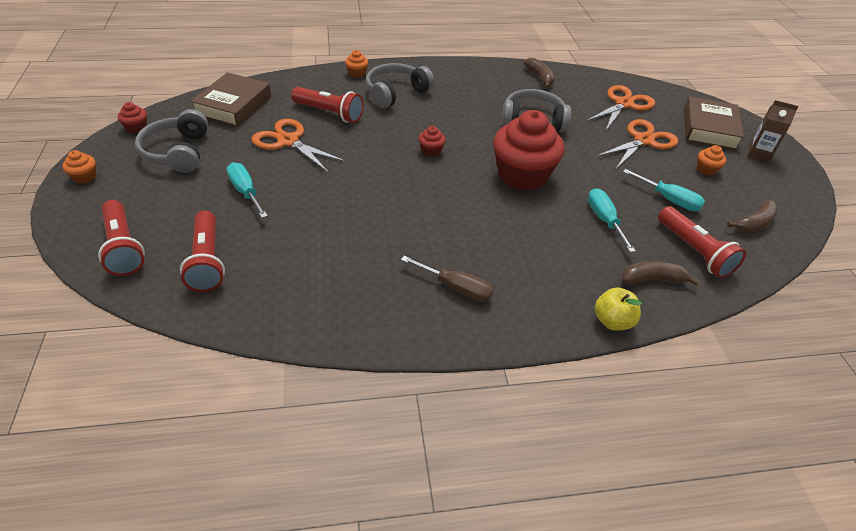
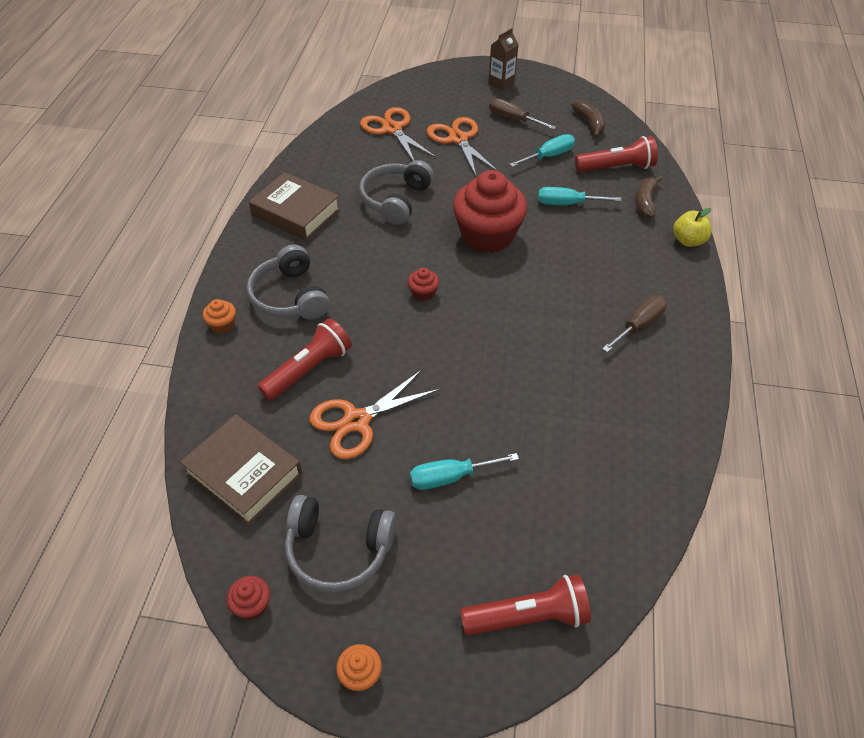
camera: 70 degrees left, 5 degrees up
red flashlight [180,210,225,292] -> none
brown banana [523,58,555,89] -> none
brown book [684,96,744,150] -> brown book moved to [249,172,340,240]
orange cupcake [697,145,726,175] -> brown screwdriver [489,98,556,130]

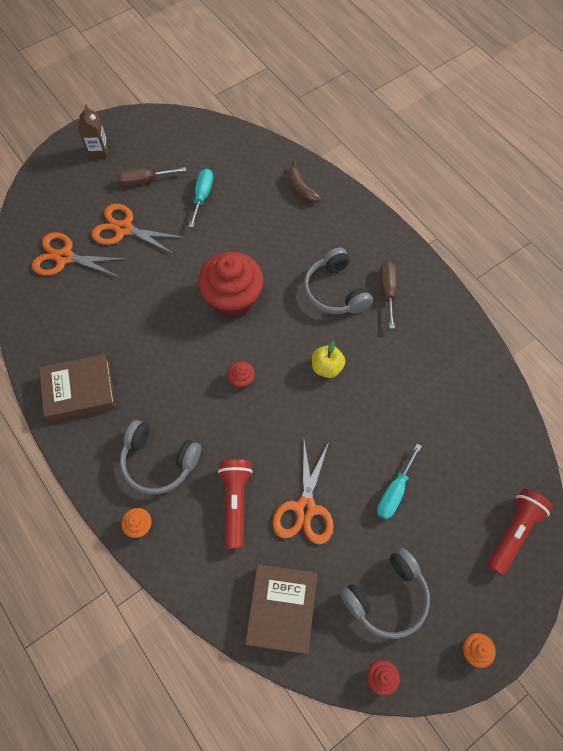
camera: 45 degrees left, 15 degrees up
brown book [180,414,302,525] -> brown book turned 75 degrees counterclockwise [245,564,317,654]
grey headphones [359,160,434,225] -> grey headphones moved to [304,247,373,314]
turquoise screwdriver [538,187,622,205] -> none
brown banana [571,100,606,138] -> none
red flashlight [575,136,658,172] -> none
yellow apple [673,208,712,247] -> yellow apple moved to [312,341,345,378]

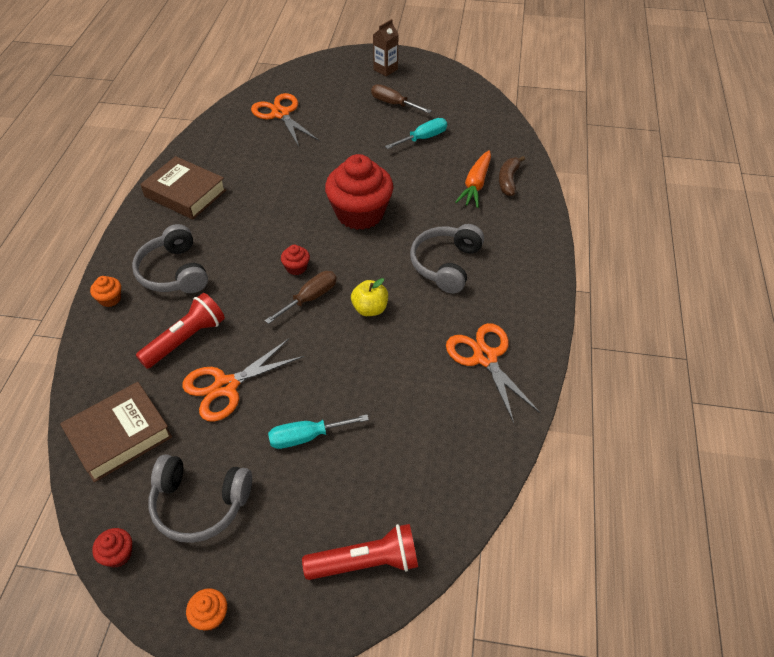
camera: 45 degrees right, 15 degrees down
orange scissors [92,204,184,255] -> orange scissors moved to [446,323,540,423]
brown screwdriver [380,261,396,329] -> brown screwdriver moved to [265,271,337,324]
none -> orange carrot [455,150,491,208]

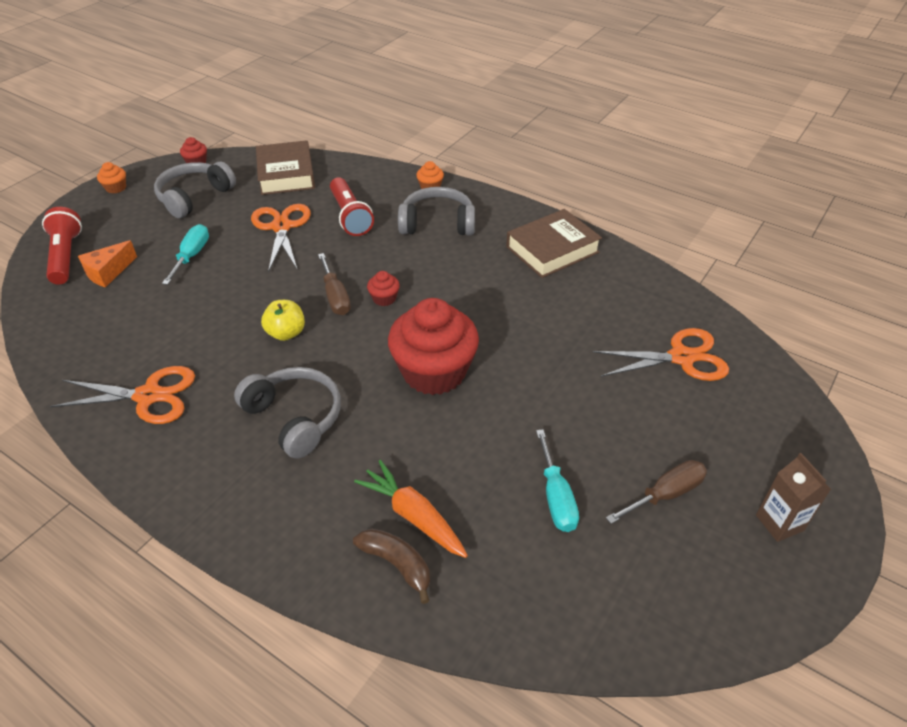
camera: 115 degrees right, 5 degrees down
red flashlight [302,524,418,580] -> red flashlight turned 150 degrees clockwise [42,207,82,285]
none -> orange cheese [78,240,137,288]

